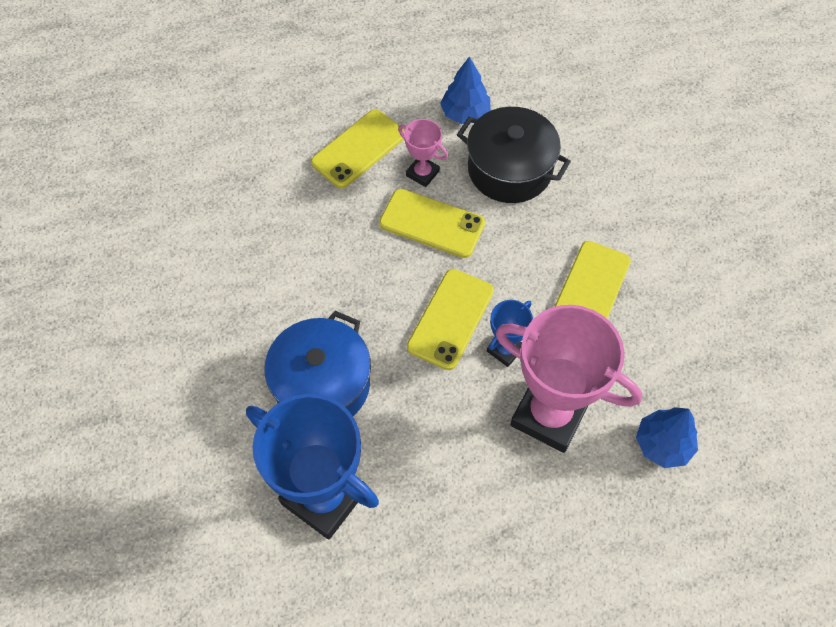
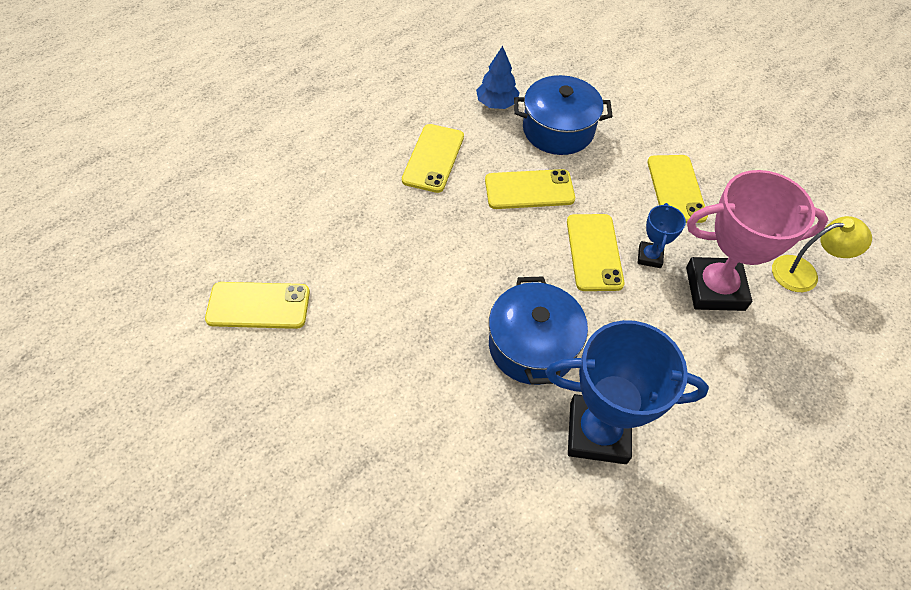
camera: 30 degrees left, 5 degrees down
pink trophy [398,119,448,187] -> none
black pot [457,107,571,203] -> blue pot [514,75,613,155]
blue tree [636,407,698,468] -> yellow lamp [772,216,872,292]
none -> yellow phone [205,282,310,329]

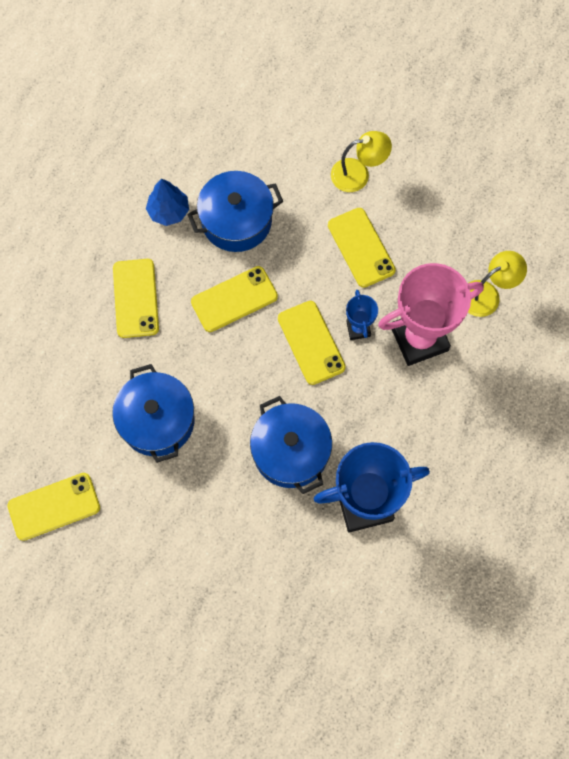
camera: 20 degrees left, 15 degrees up
none -> blue pot [112,364,195,463]
none -> yellow lamp [331,131,392,192]

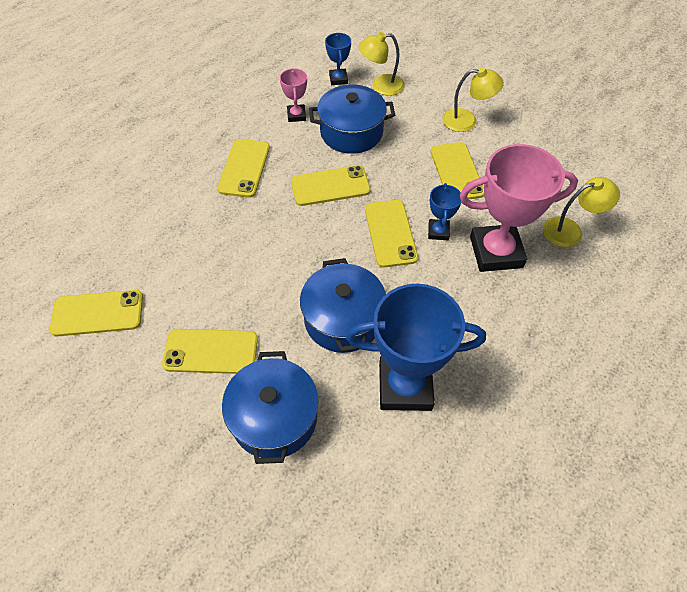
camera: 15 degrees right, 15 degrees down
blue pot [112,364,195,463] -> blue pot moved to [222,351,319,464]
blue tree [146,178,189,226] -> pink trophy [280,68,307,122]
none -> yellow phone [162,329,258,374]
none -> blue trophy [325,33,351,85]
none -> yellow lamp [358,32,405,96]

